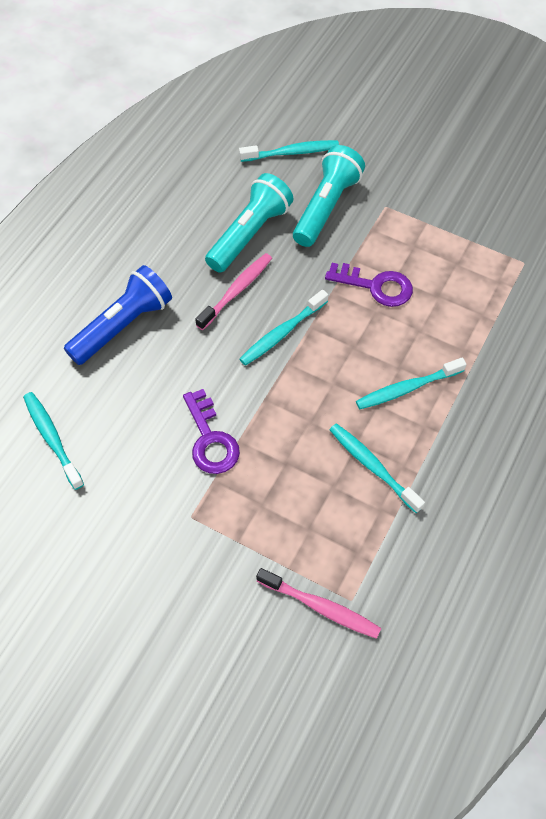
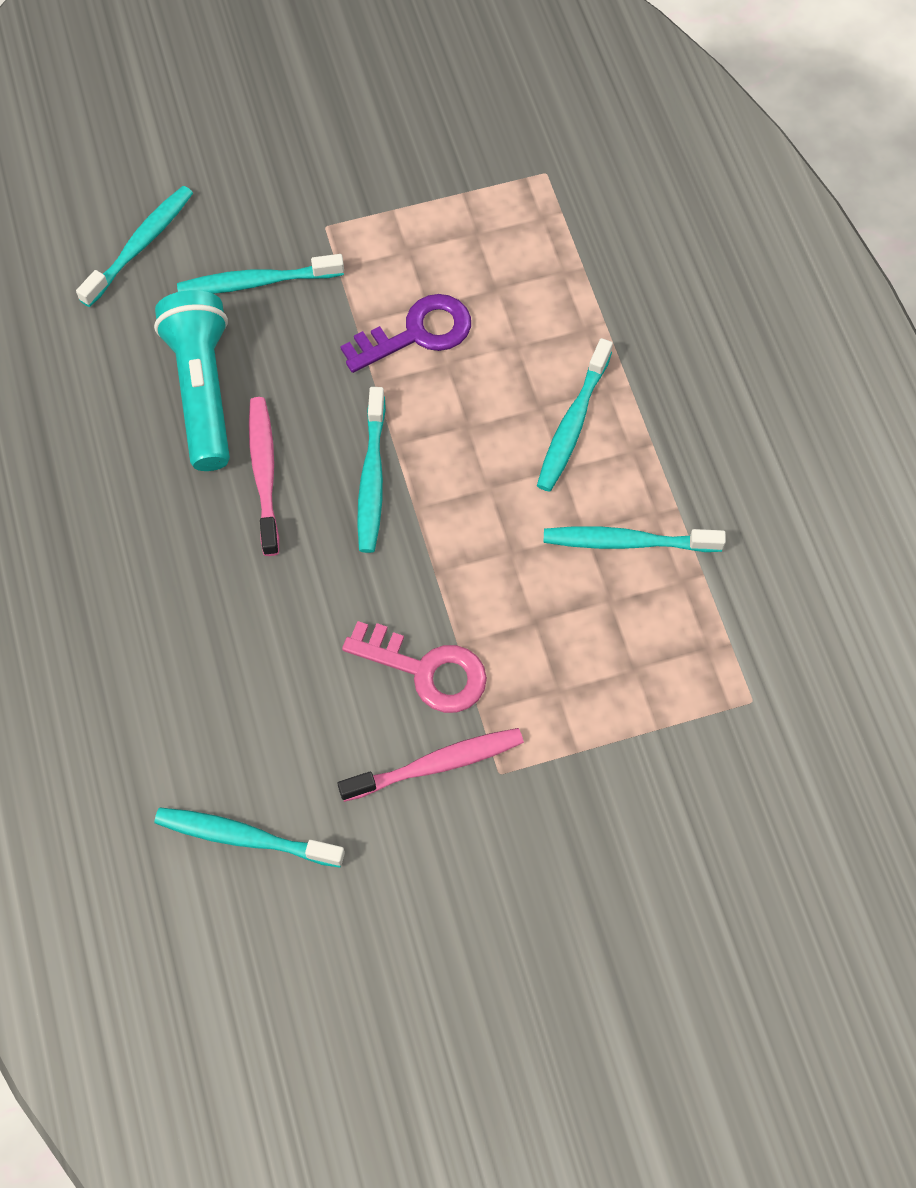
camera: 45 degrees left, 5 degrees up
blue flashlight [64,265,172,365] -> none
purple key [183,389,240,474] -> pink key [342,621,487,713]
pink toothbrush [256,568,381,639] -> pink toothbrush moved to [338,728,524,802]
turquoise flashlight [293,145,365,247] -> turquoise toothbrush [177,254,344,294]

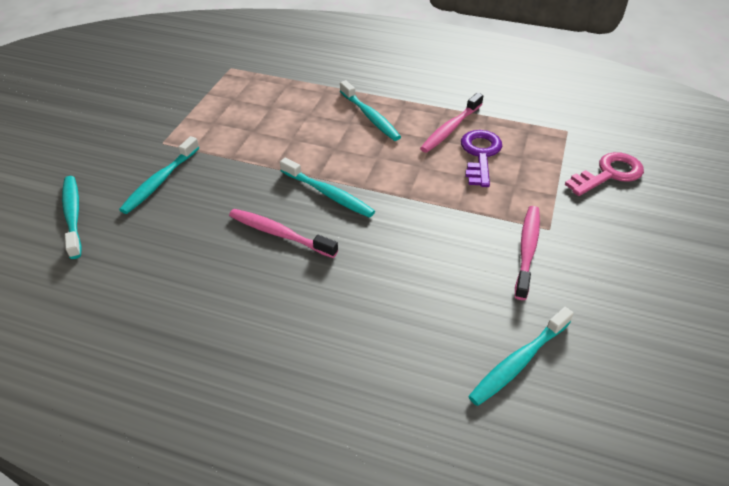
camera: 55 degrees left, 20 degrees down
turquoise flashlight [154,290,230,471] -> none
purple key [340,294,471,373] -> purple key moved to [461,130,502,187]
pink key [342,621,487,713] -> pink key moved to [565,152,644,196]
turquoise toothbrush [543,526,726,552] -> pink toothbrush [420,93,483,153]

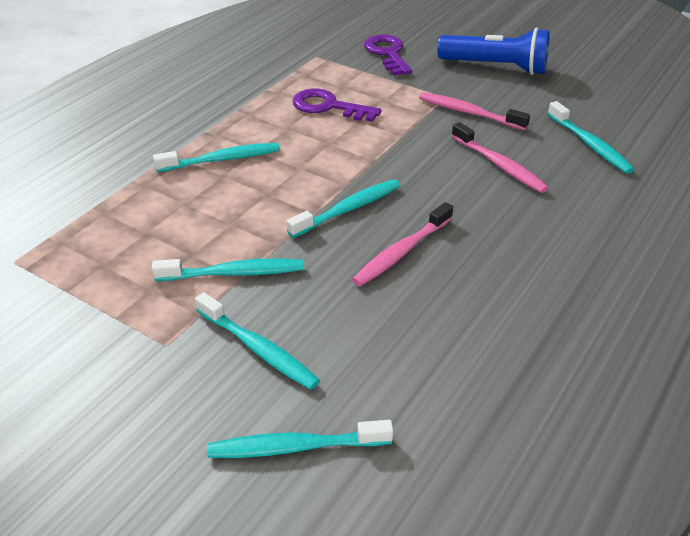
camera: 75 degrees left, 5 degrees down
pink toothbrush [420,93,483,153] -> pink toothbrush moved to [452,122,549,193]
pink key [565,152,644,196] -> purple key [364,34,412,75]
none -> turquoise toothbrush [152,259,304,281]
none -> blue flashlight [438,28,550,75]

